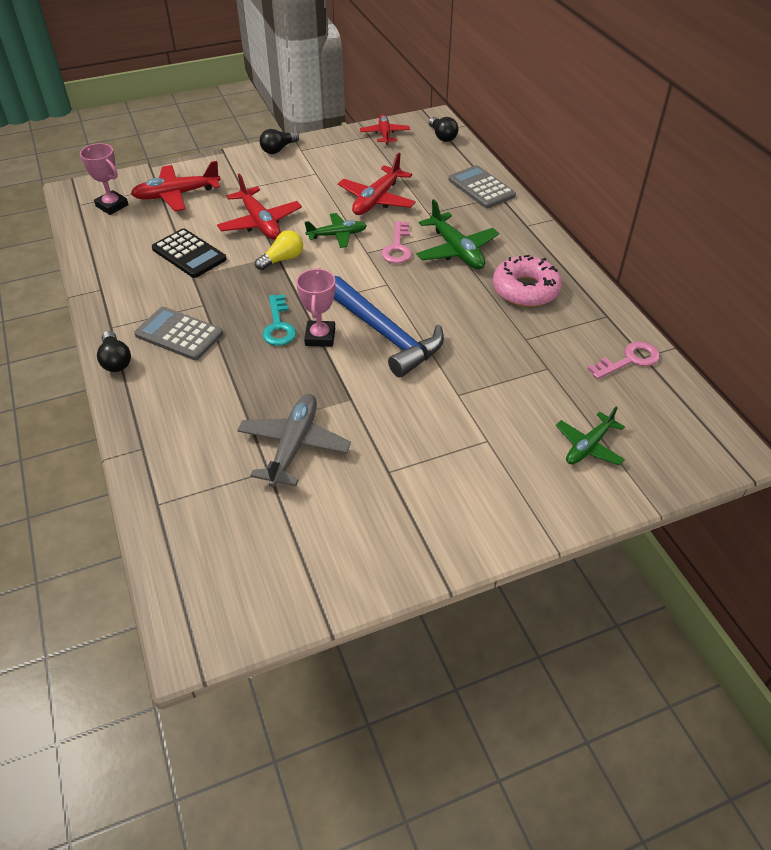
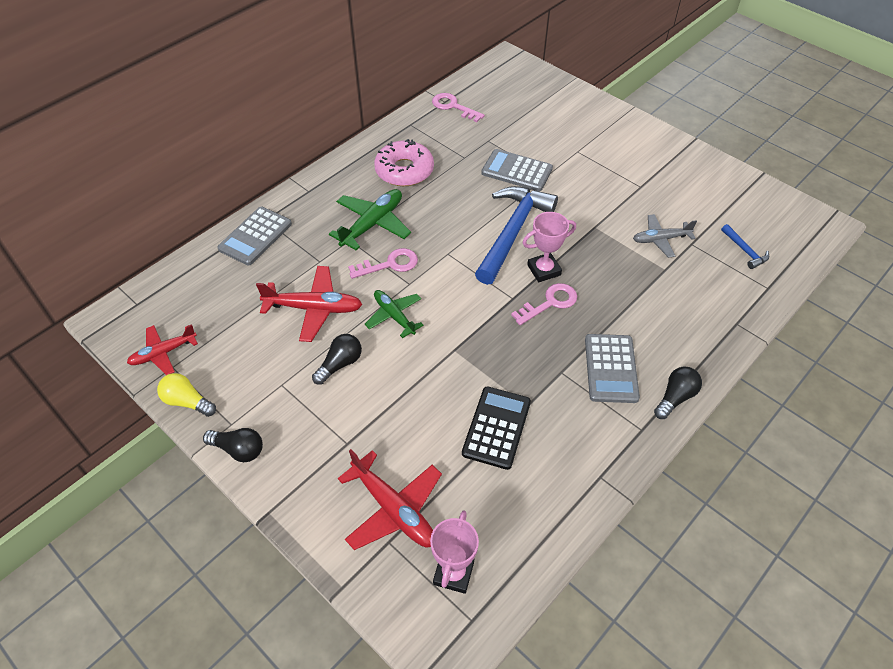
camera: 115 degrees left, 5 degrees up
red plane [217,174,302,240] -> none
grey plane [237,394,351,487] -> grey plane [633,214,697,258], size x0.66
yellow light bulb [255,230,303,270] -> yellow light bulb moved to [157,373,216,417]
turquoise key [262,294,296,346] -> pink key [511,283,577,325]
black light bulb [429,117,458,142] -> black light bulb moved to [312,334,362,385]
green plane [555,407,625,465] -> none
none -> grey calculator [481,149,553,191]
none -> blue hammer [721,224,769,269]

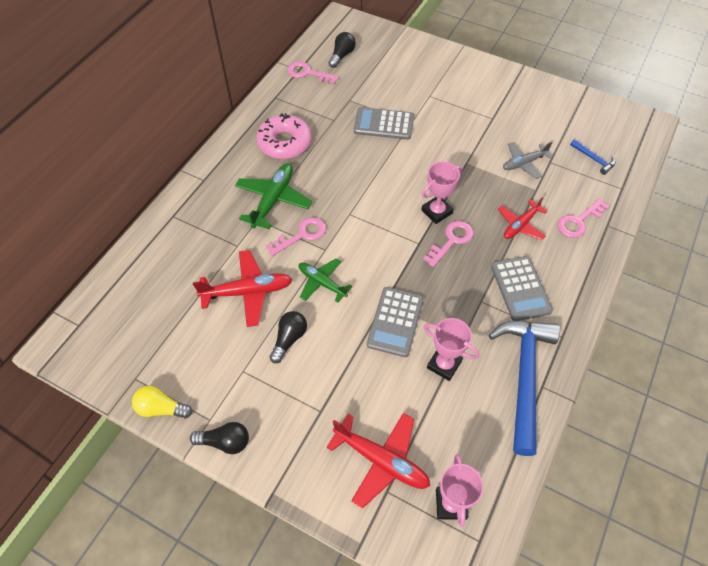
camera: 15 degrees left, 5 degrees up
red plane [127,325,198,375] -> red plane moved to [498,196,548,240]
grey calculator [217,207,292,266] -> grey calculator moved to [367,287,424,357]
black calculator [462,386,531,470] -> pink trophy [424,318,479,381]
blue hammer [475,186,558,285] -> blue hammer moved to [489,321,560,456]
black light bulb [654,367,702,419] -> black light bulb moved to [329,32,356,68]
none -> pink key [558,199,610,238]

